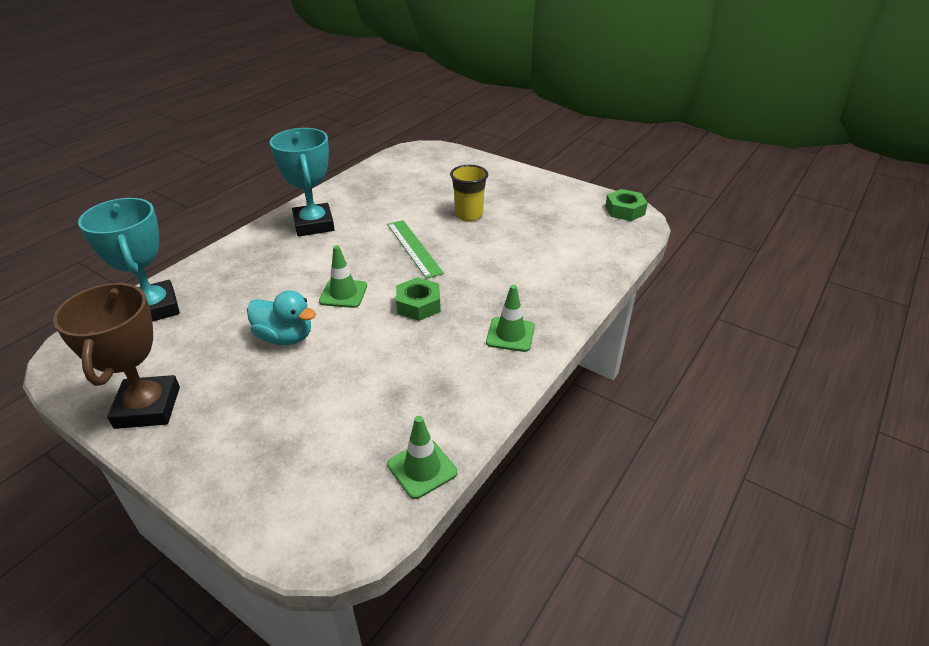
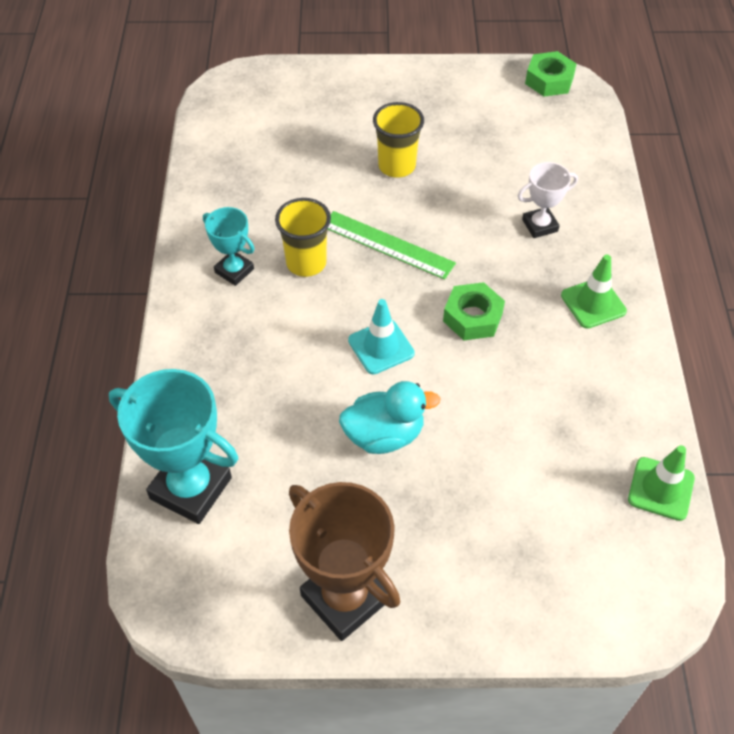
camera: 35 degrees left, 15 degrees up
turquoise trophy [270,128,335,236] -> turquoise trophy [203,207,255,286], size x0.55
green traffic cone [319,245,367,308] -> turquoise traffic cone [348,299,415,374]
none -> yellow cup [275,198,331,277]
none -> white trophy [518,162,578,238]

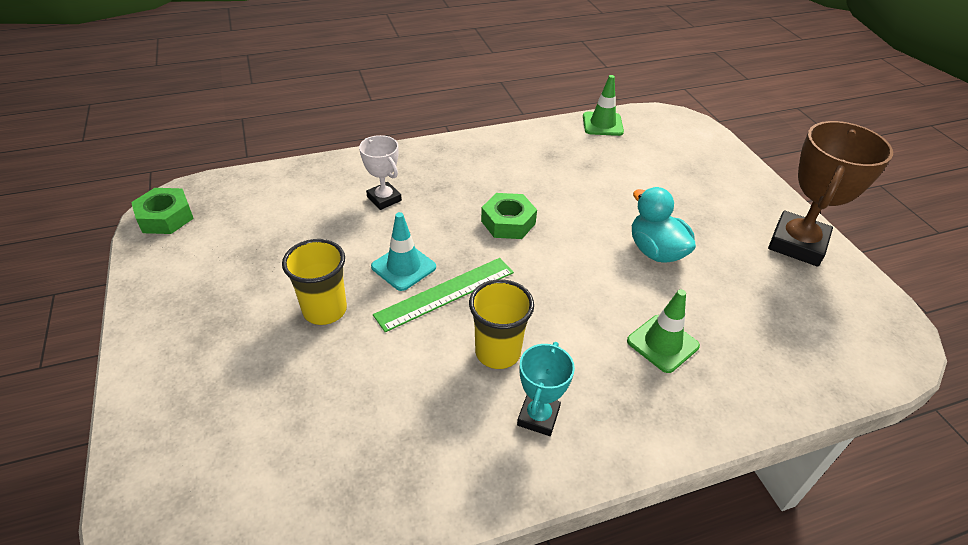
camera: 110 degrees left, 10 degrees down
turquoise trophy [109,369,238,524] -> none
green ruler [327,211,456,280] -> green ruler turned 45 degrees clockwise [373,258,514,332]
turquoise traffic cone [348,299,415,374] -> turquoise traffic cone moved to [371,212,436,291]
green traffic cone [561,254,627,329] -> green traffic cone moved to [627,289,700,373]

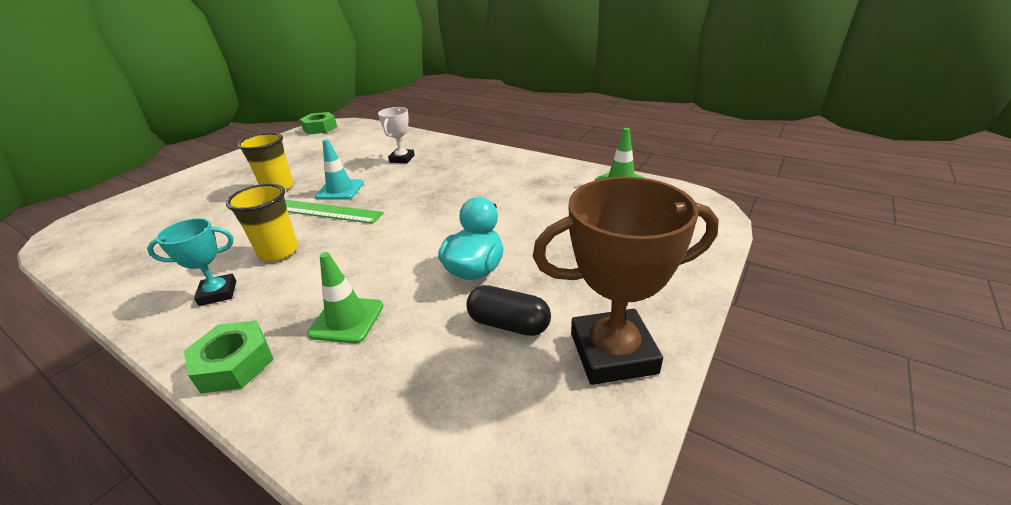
camera: 55 degrees right, 10 degrees down
green nut [481,193,537,239] -> green nut moved to [184,320,274,394]
none -> black capsule [467,285,551,336]

